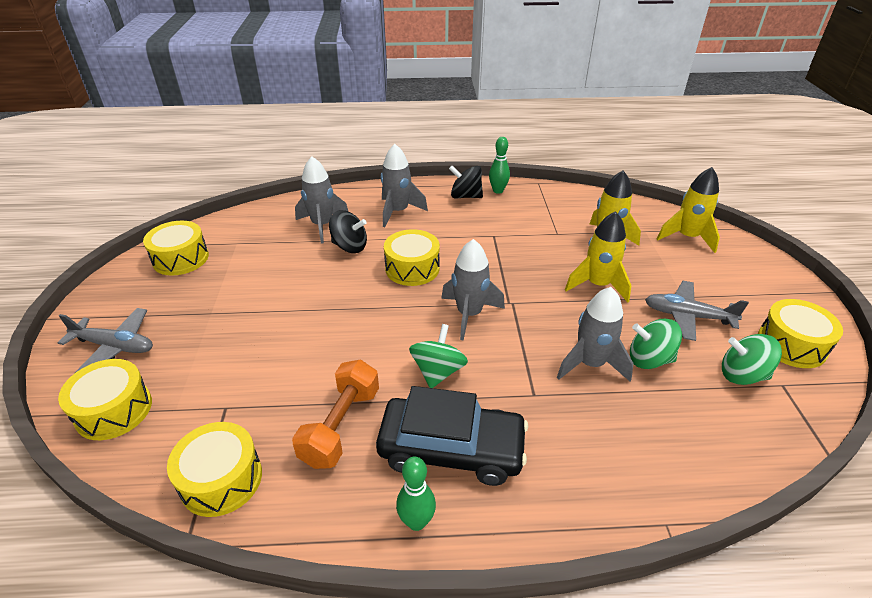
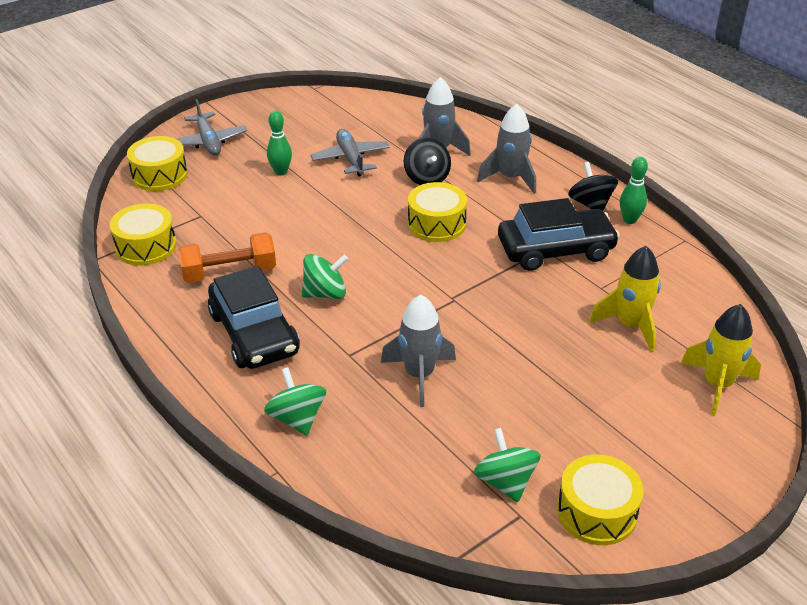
camera: 55 degrees right, 0 degrees up
yellow drum [143,221,209,276] -> none
green bowling pin [396,457,436,531] -> green bowling pin moved to [267,111,292,176]
grey rocket [441,239,505,341] -> none
yellow rocket [565,211,631,303] -> none
green spinning top [630,319,682,369] -> green spinning top moved to [264,367,326,436]
grey plane [645,281,749,341] -> grey plane moved to [310,129,390,177]
none -> black car [498,198,620,271]

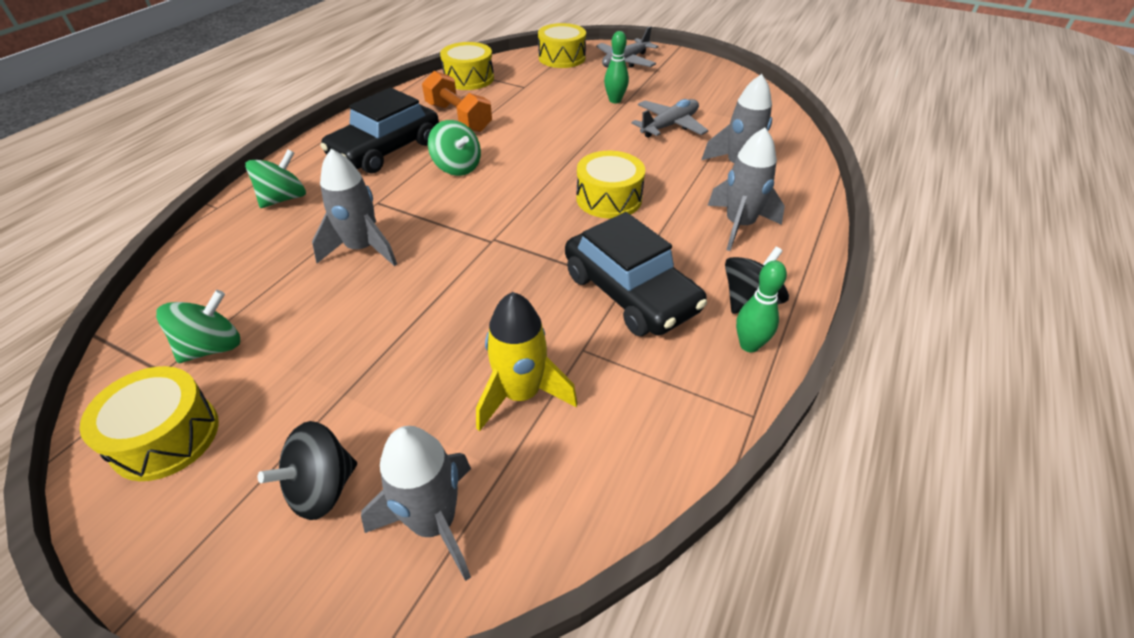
camera: 65 degrees right, 5 degrees up
black spinning top [404,138,451,185] -> black spinning top moved to [258,421,357,520]
yellow rocket [681,304,761,416] -> grey rocket [361,426,471,581]

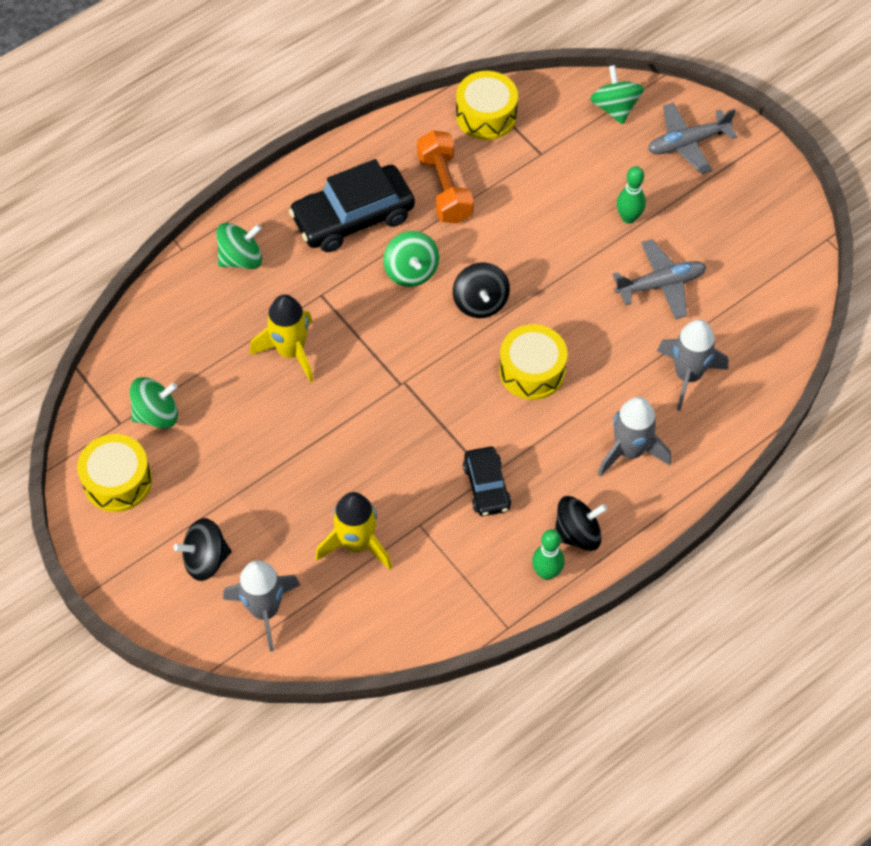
camera: 25 degrees right, 15 degrees up
grey rocket [312,149,397,266] -> yellow rocket [250,295,313,382]
yellow drum [538,23,586,68] -> green spinning top [590,65,644,125]
black car [565,212,707,336] -> black car [463,446,511,516], size x0.56
none -> black spinning top [453,262,510,318]

